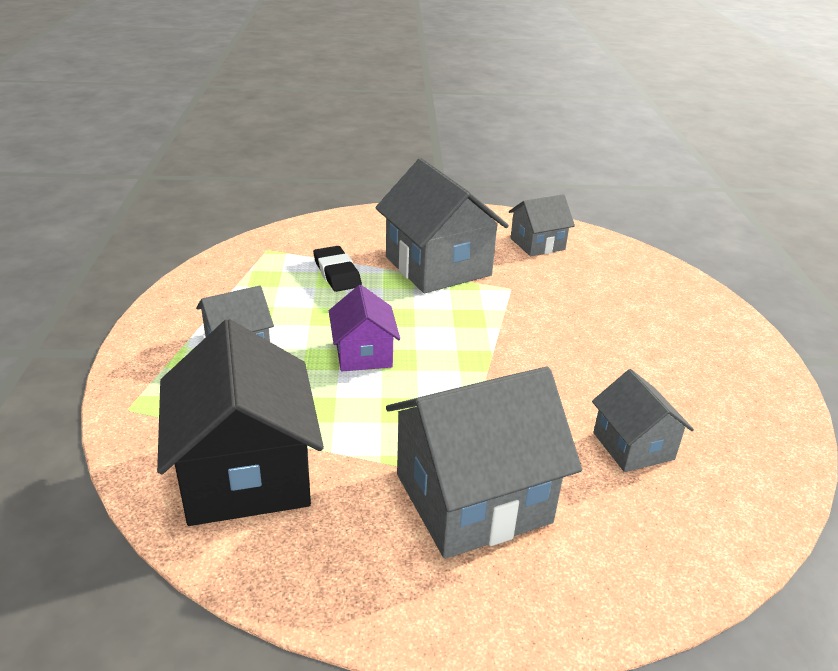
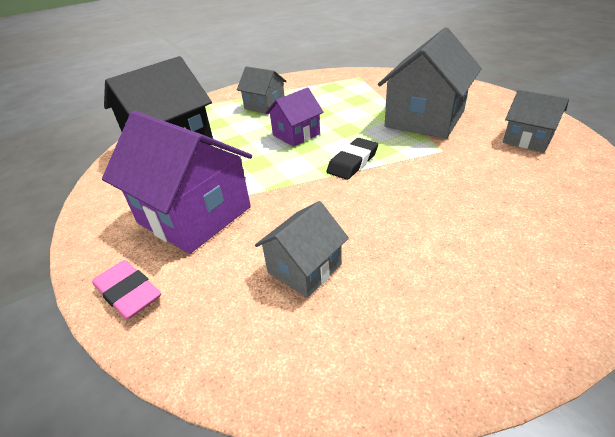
camera: 65 degrees right, 5 degrees up
black eraser [313,246,362,292] -> black eraser moved to [327,138,378,180]
grey house [386,367,582,559] -> purple house [102,111,252,254]
none -> pink eraser [92,260,161,320]

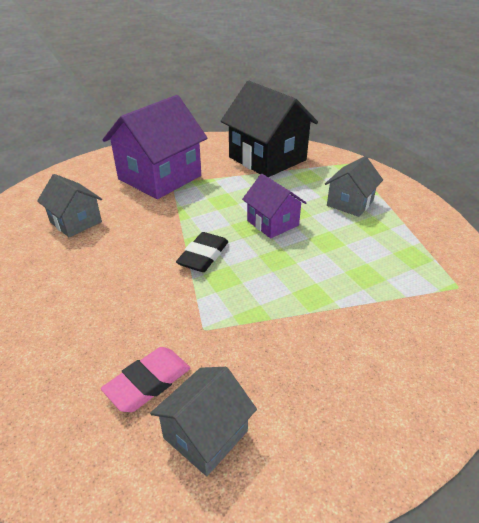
camera: 90 degrees right, 0 degrees up
pink eraser [92,260,161,320] -> pink eraser moved to [101,347,190,412]
black eraser [327,138,378,180] -> black eraser turned 75 degrees clockwise [176,232,228,272]
grey house [378,27,482,139] -> none

